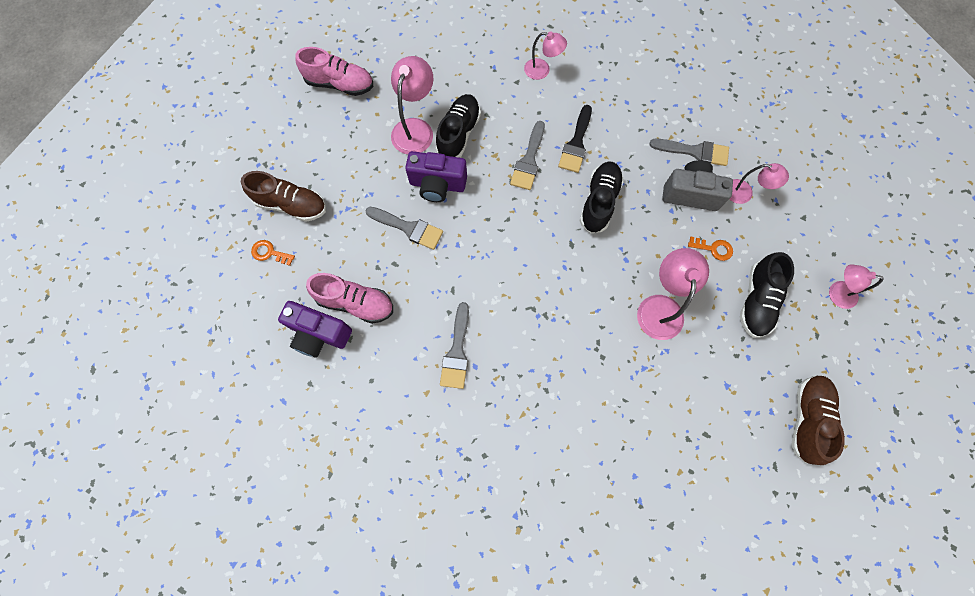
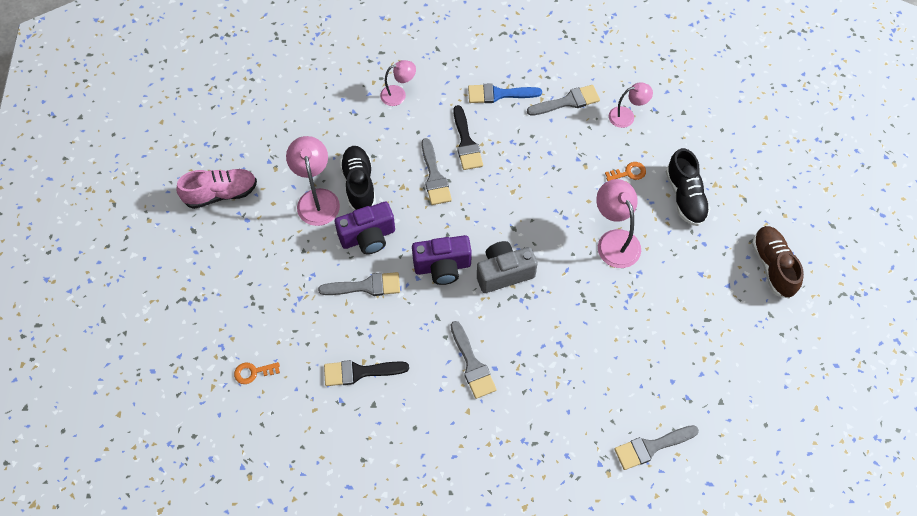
camera: 30 degrees left, 10 degrees down
brown shoe [241,171,326,222] -> none
purple camera [278,301,352,358] -> purple camera moved to [412,235,472,285]
pink shoe [306,273,393,324] -> black brush [324,360,409,386]
black shoe [580,162,624,233] -> none
grey camera [662,160,733,211] -> grey camera moved to [477,241,538,293]
pink lamp [829,264,884,309] -> none
none -> blue brush [468,83,542,103]
none -> grey brush [614,425,699,470]

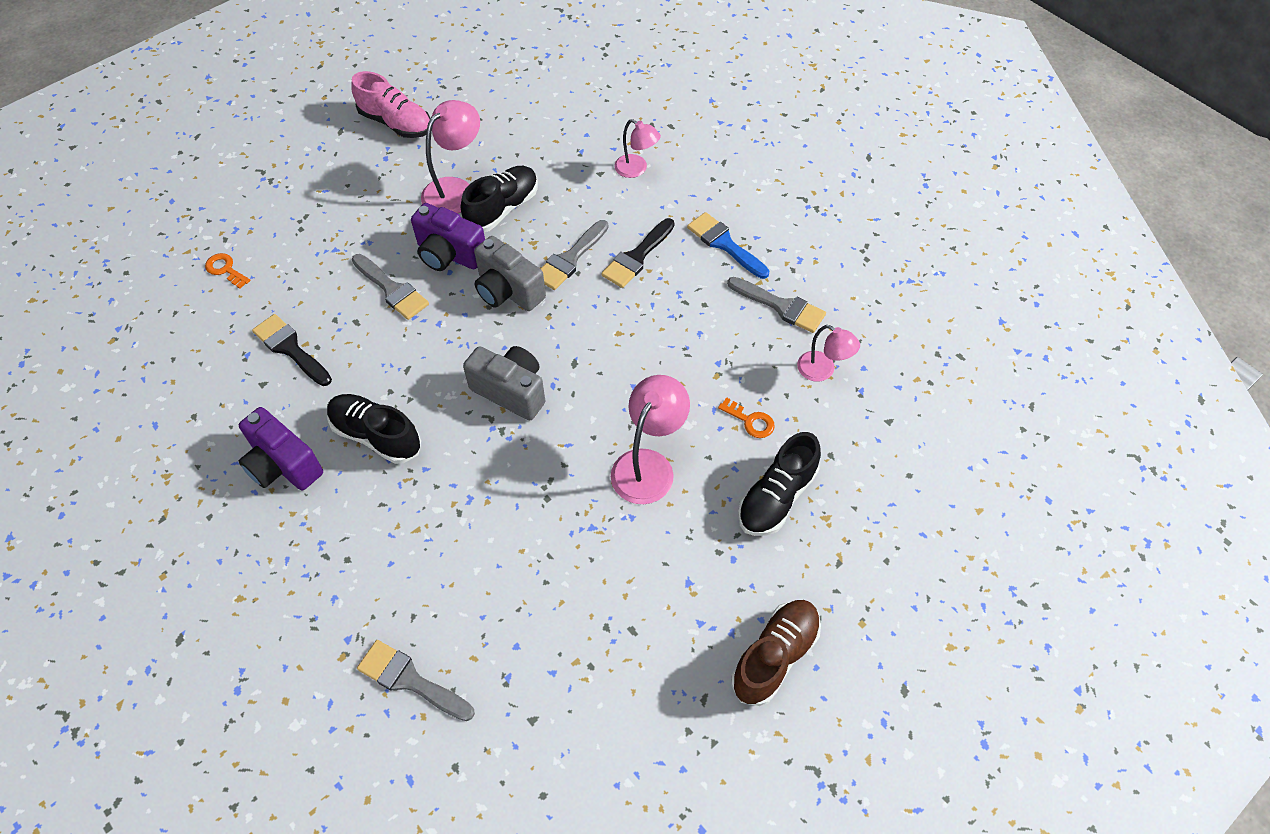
camera: 50 degrees right, 5 degrees down
purple camera [412,235,472,285] -> purple camera moved to [239,407,323,490]
grey brush [451,321,497,399] -> black shoe [327,394,421,464]
none -> grey camera [474,236,546,311]

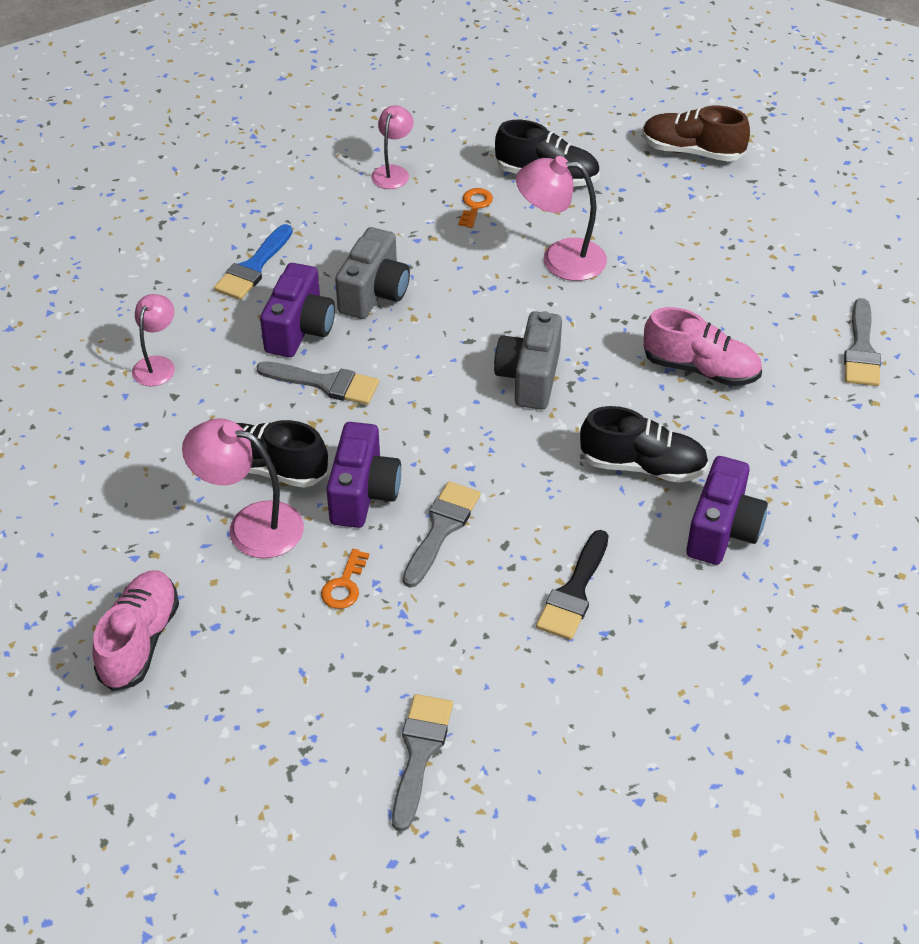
camera: 110 degrees left, 10 degrees down
orange key [205,253,250,288] -> orange key moved to [321,549,369,609]
black shoe [327,394,421,464] -> black shoe turned 90 degrees counterclockwise [580,406,709,483]
grey camera [474,236,546,311] -> grey camera moved to [335,227,410,319]
black brush [601,218,675,288] -> purple camera [260,263,335,357]
grey brush [727,277,826,333] -> grey brush moved to [392,694,453,832]
none -> pink shoe [643,307,762,386]

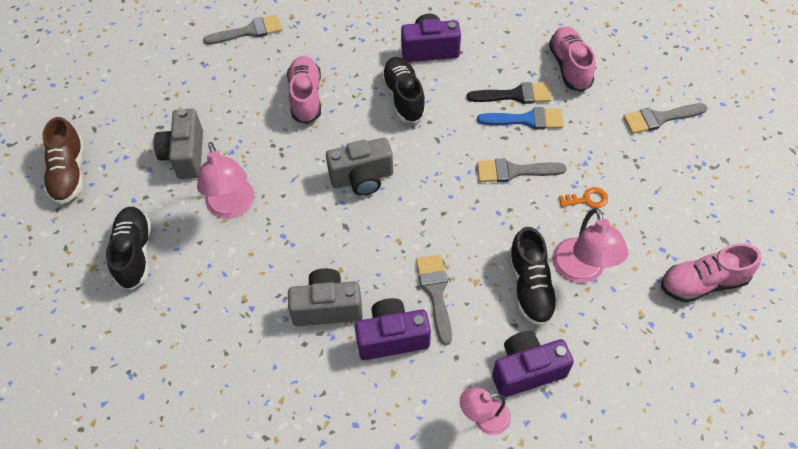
camera: 115 degrees left, 10 degrees up
blue brush [214,224,293,300] -> blue brush moved to [477,107,563,129]
purple camera [326,422,401,528] -> purple camera moved to [492,331,574,398]
pink lamp [371,105,414,189] -> none
orange key [458,188,493,228] -> none
none -> grey camera [154,109,203,179]
none -> pink shoe [549,27,595,92]

